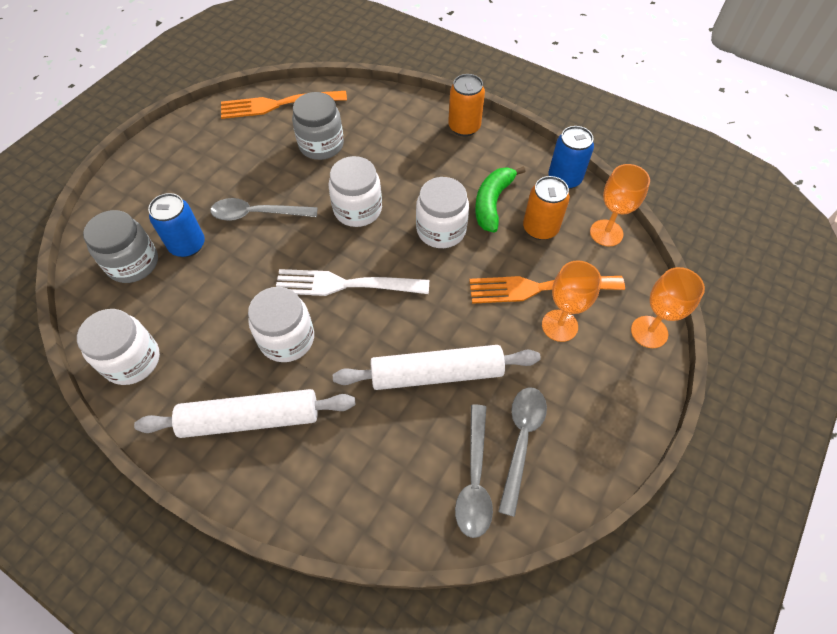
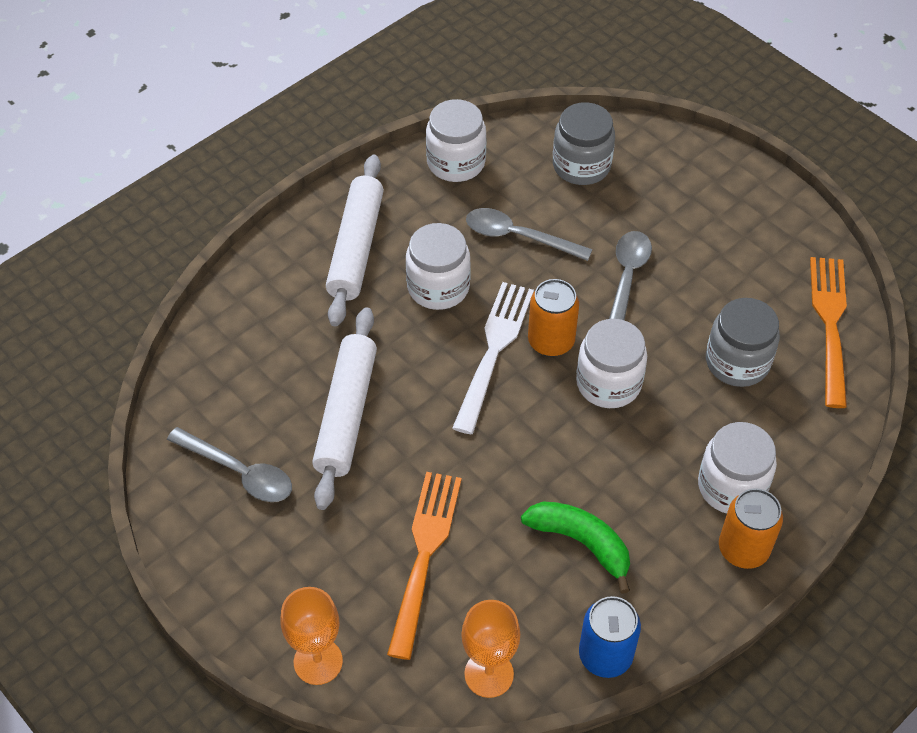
camera: 105 degrees right, 5 degrees down
blue can [148,193,205,257] -> none
white jar [416,177,469,248] -> white jar moved to [698,422,777,513]
grey spoon [455,405,493,538] -> grey spoon moved to [466,208,593,261]
orange can [523,176,570,240] -> orange can moved to [528,279,579,357]
orange goblet [542,261,602,342] -> none

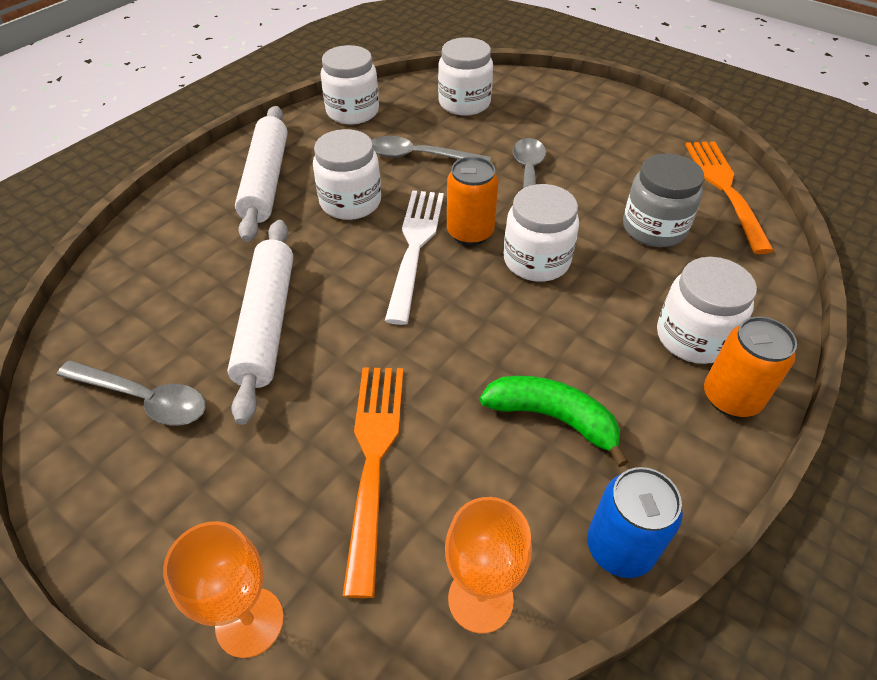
camera: 10 degrees left, 5 degrees down
grey jar [553,102,615,185] -> white jar [438,37,493,116]

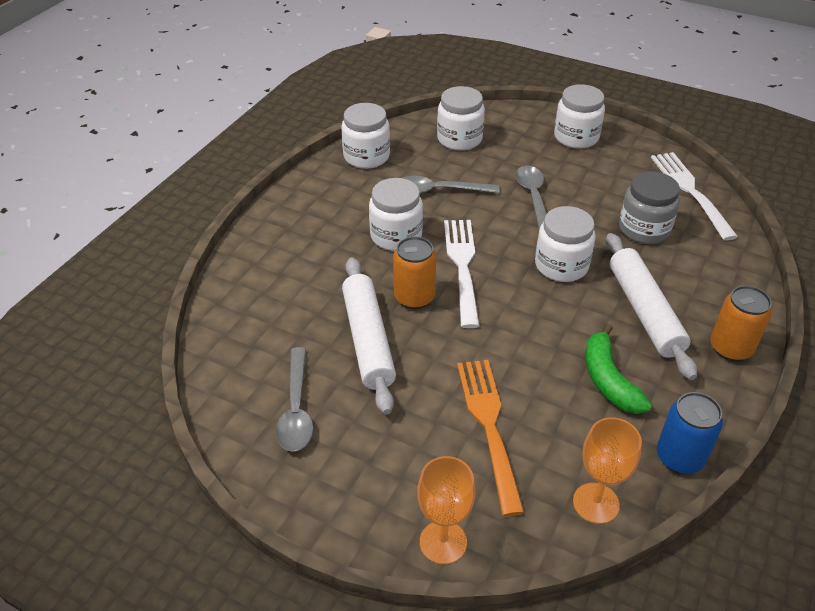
camera: 10 degrees left, 5 degrees down
grey spoon [57,360,206,426] -> grey spoon turned 75 degrees clockwise [275,347,314,452]
white rolling pin [235,106,288,242] -> white rolling pin moved to [606,233,697,380]
orange can [447,156,499,245] -> orange can moved to [393,236,436,309]
green banana [480,376,628,467] -> green banana turned 120 degrees counterclockwise [585,324,652,414]
white jar [657,257,757,364] -> white jar moved to [554,84,605,149]
orange fork [685,141,774,254] -> white fork [651,152,738,241]

